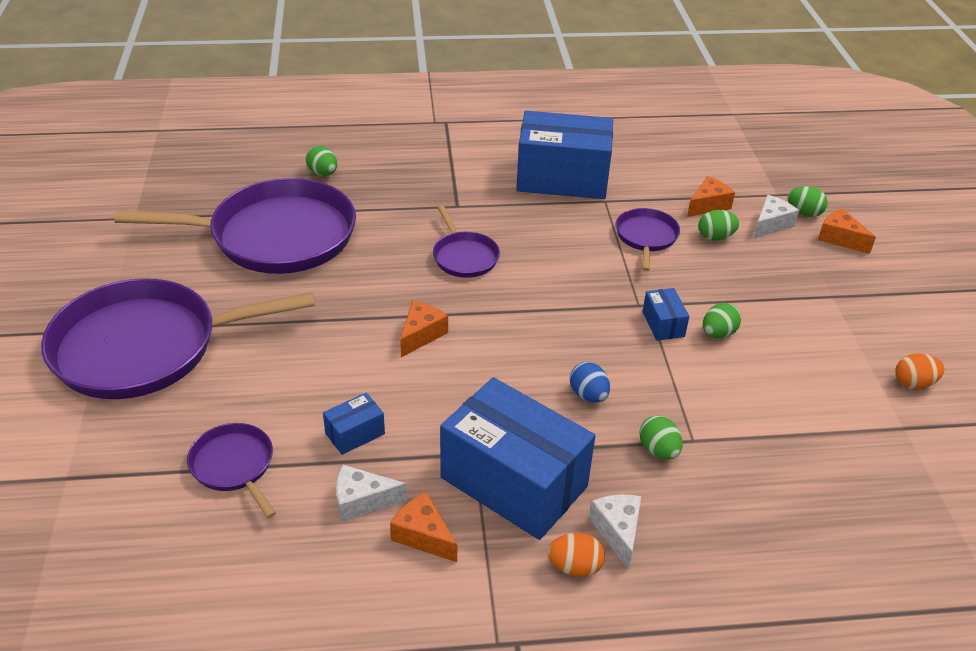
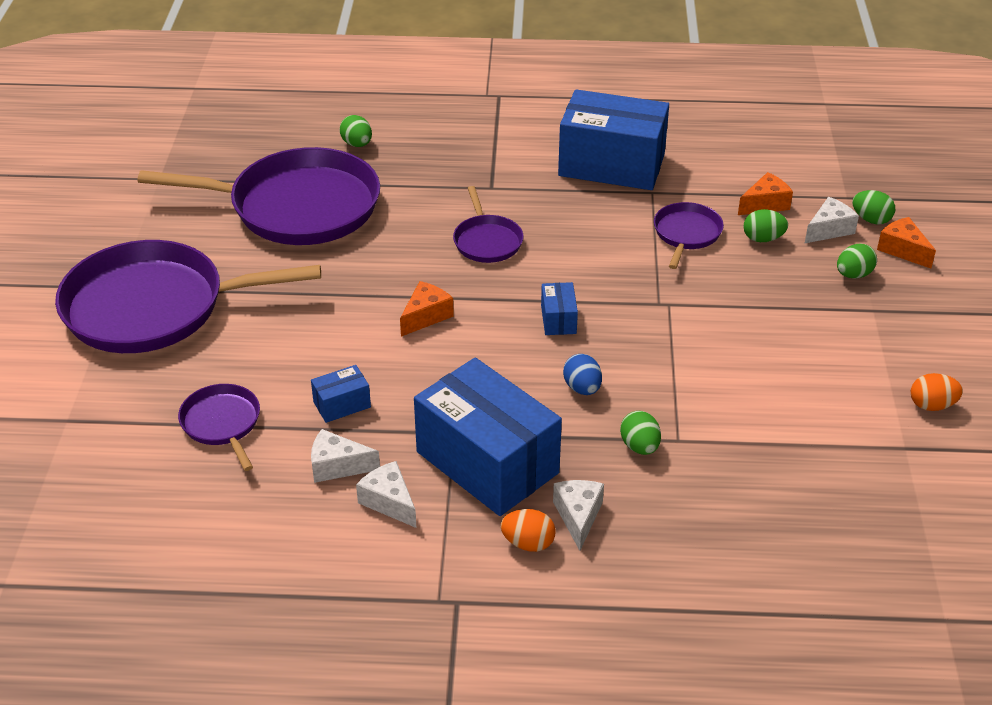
camera: 10 degrees right, 0 degrees up
orange cheese [390,492,457,562] -> white cheese [356,461,417,528]
blue box [642,288,689,341] -> blue box moved to [541,282,578,335]
green egg [703,303,741,339] -> green egg moved to [837,244,877,279]

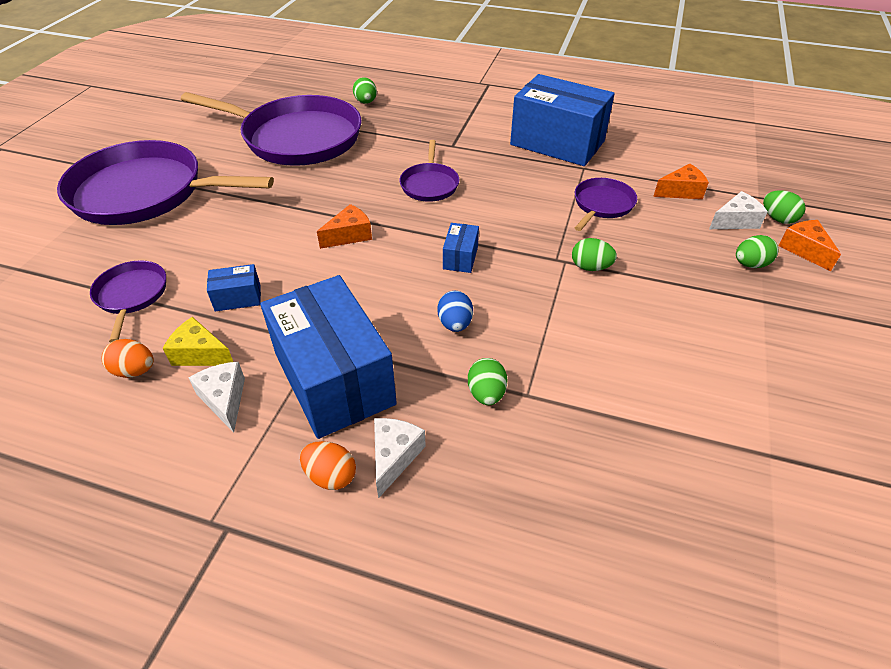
camera: 15 degrees right, 5 degrees up
white cheese [311,429,380,483] -> yellow cheese [163,317,233,366]
green egg [743,209,788,242] -> green egg moved to [572,238,617,271]
orange egg [911,373,963,411] -> orange egg moved to [101,339,154,378]

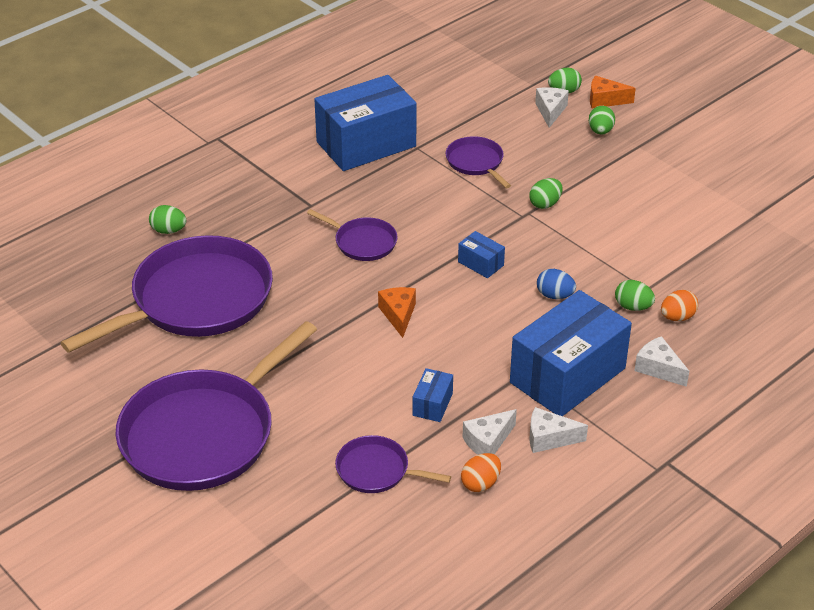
camera: 60 degrees left, 5 degrees down
yellow cheese [163,317,233,366] -> white cheese [463,409,517,455]
blue box [260,275,397,439] -> blue box turned 45 degrees counterclockwise [510,290,632,416]
orange egg [300,441,356,490] -> orange egg moved to [661,290,698,321]
orange cheese [653,163,709,199] -> none

